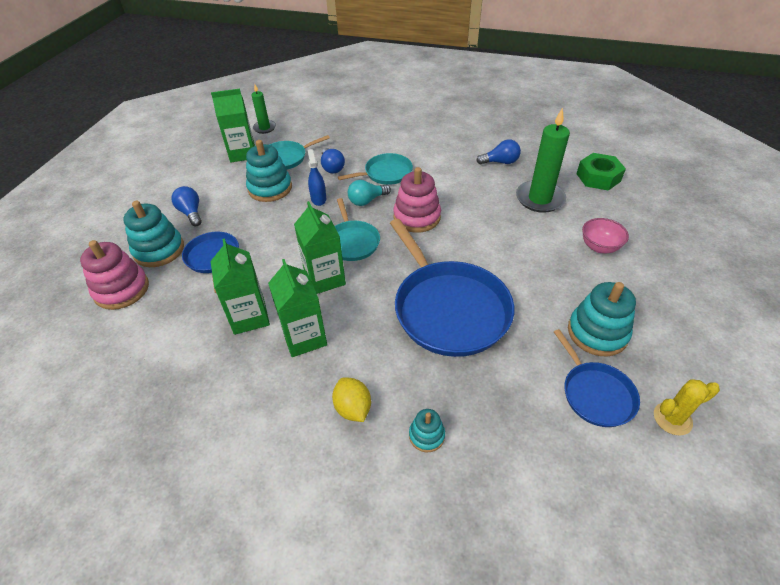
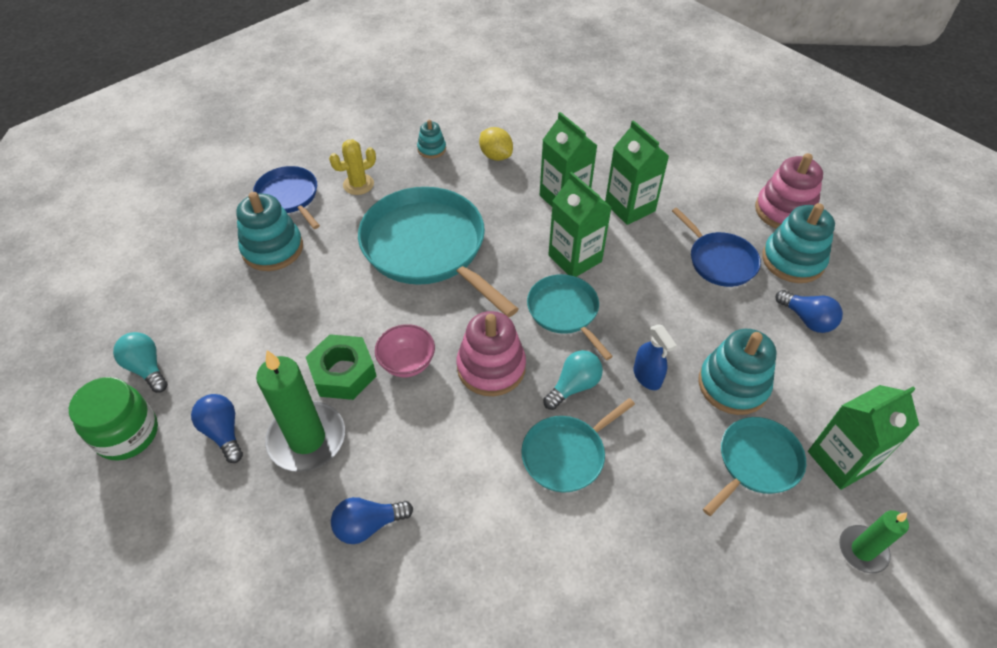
camera: 165 degrees right, 5 degrees up
blue light bulb [321,148,345,173] -> blue light bulb moved to [191,394,243,463]
blue pan [390,219,514,357] -> turquoise pan [358,187,518,317]
green nut [576,153,626,191] -> green nut moved to [306,334,376,400]
pink bowl [582,218,629,253] -> pink bowl moved to [375,324,435,377]
yellow cactus [654,380,720,436] -> yellow cactus moved to [329,139,376,195]
none -> green jar [69,377,158,460]
none -> turquoise light bulb [113,332,168,393]

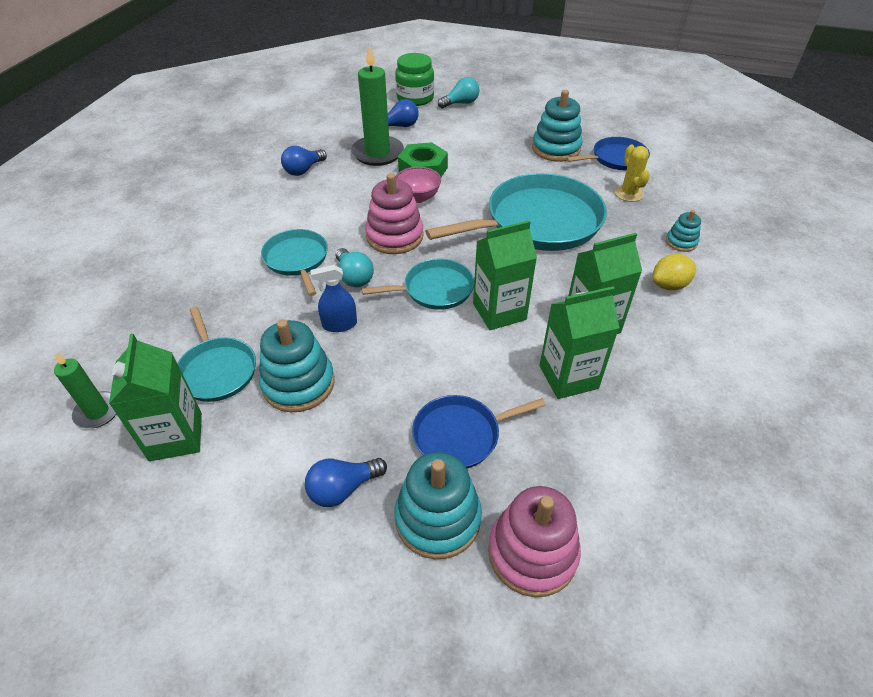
camera: 105 degrees right, 5 degrees down
blue light bulb [331,497,413,544] -> blue light bulb turned 135 degrees counterclockwise [281,146,327,176]

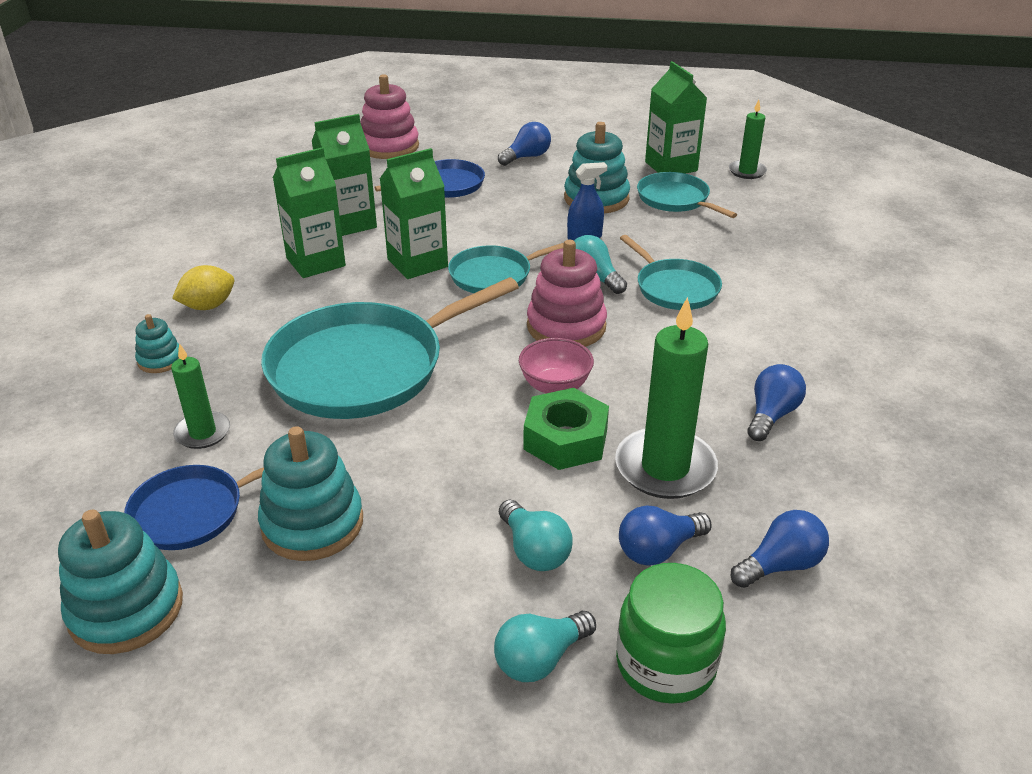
camera: 170 degrees right, 10 degrees down
turquoise stacking toy [394,452,482,559] -> turquoise stacking toy moved to [58,510,183,654]
yellow cactus [614,144,650,202] -> green candle [171,343,230,449]
none -> turquoise light bulb [499,499,573,571]
none -> blue light bulb [731,510,829,588]

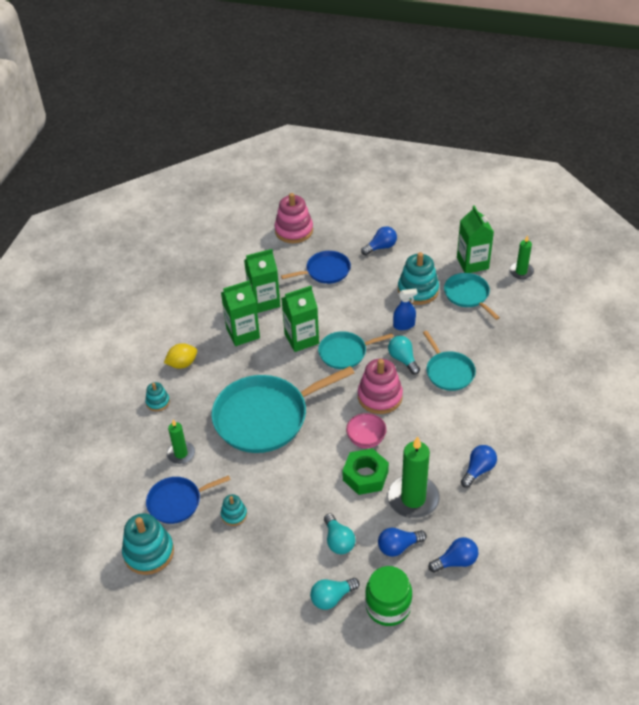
camera: 10 degrees right, 10 degrees up
turquoise stacking toy [258,426,363,561] -> turquoise stacking toy [221,494,247,526], size x0.53

